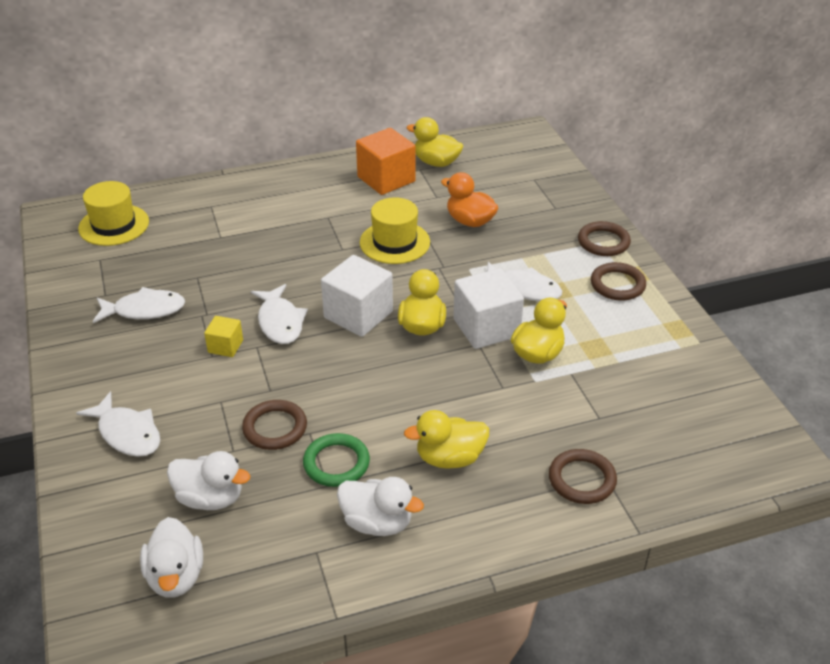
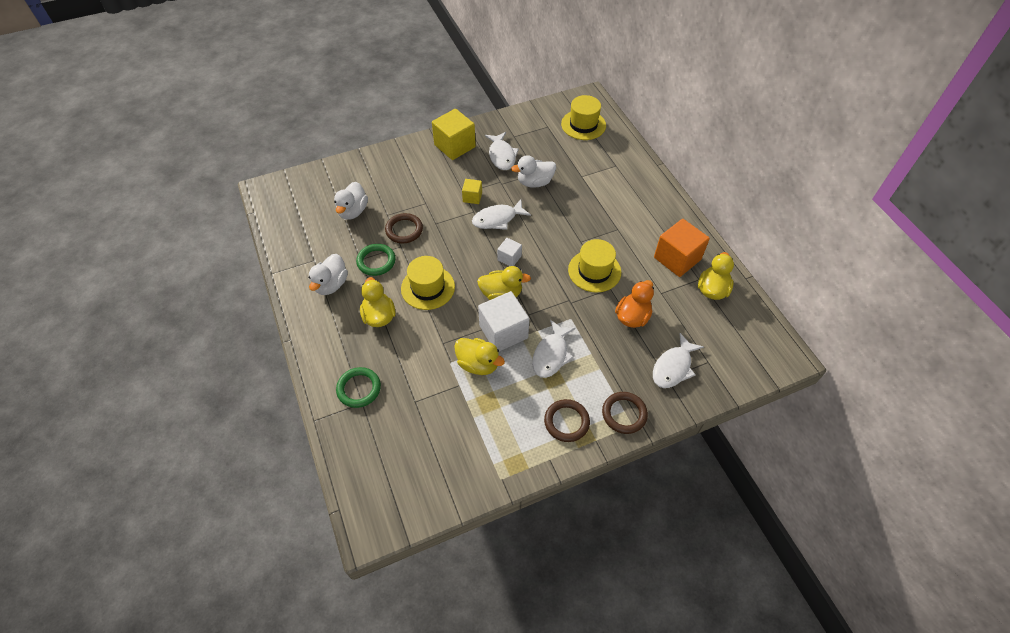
camera: 85 degrees right, 15 degrees up
white fish [76,391,160,457] -> white fish moved to [653,333,704,388]
white duck [140,517,203,598] -> white duck moved to [511,155,556,188]
white cube [321,255,393,337] -> white cube [497,238,522,266], size x0.52
brown ring [549,449,617,504] -> green ring [336,367,381,408]
none -> yellow hat [401,256,455,310]
none -> yellow cube [432,109,476,160]

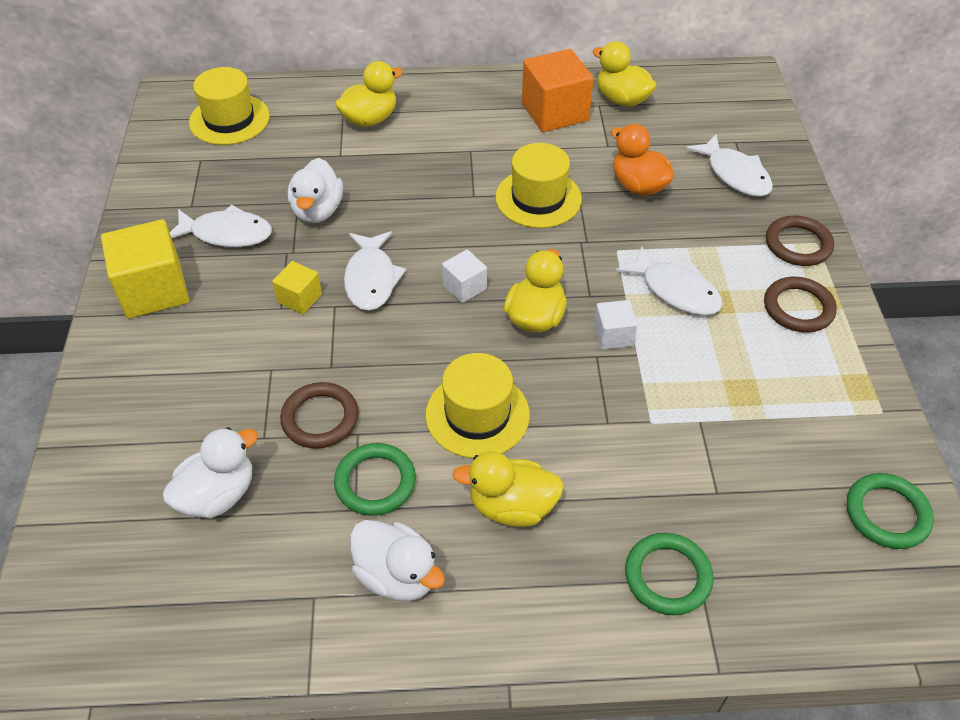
camera: 70 degrees left, 5 degrees down
white duck [334,182,368,219] -> white duck turned 75 degrees counterclockwise [163,427,258,518]
yellow duck [454,338,505,375] -> yellow duck moved to [335,61,403,127]
white cube [478,291,529,351] -> white cube [594,300,638,350], size x0.52
none -> green ring [847,473,934,549]

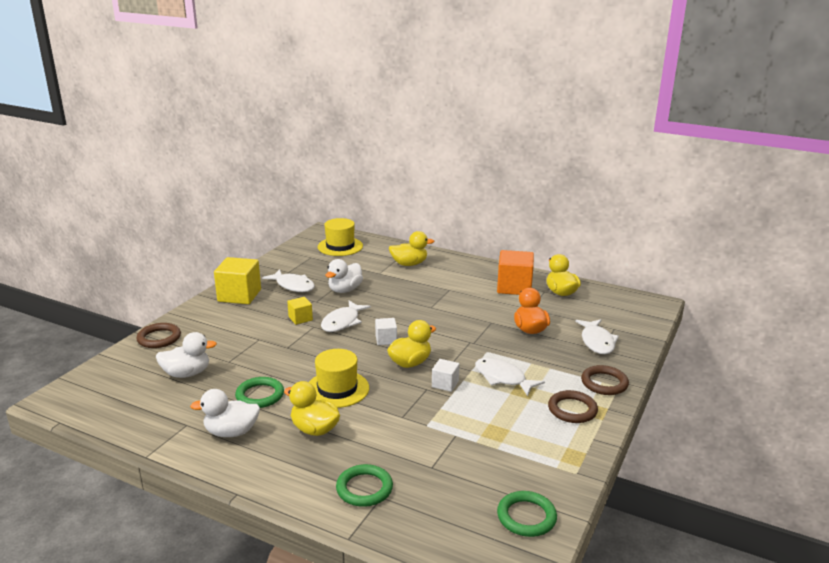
camera: 30 degrees right, 25 degrees down
brown ring [280,382,359,449] -> brown ring moved to [136,323,181,348]
white duck [350,520,445,601] -> white duck turned 105 degrees clockwise [190,389,260,437]
yellow hat [495,143,582,228] -> none
white fish [616,246,723,315] -> white fish turned 150 degrees clockwise [475,358,545,396]

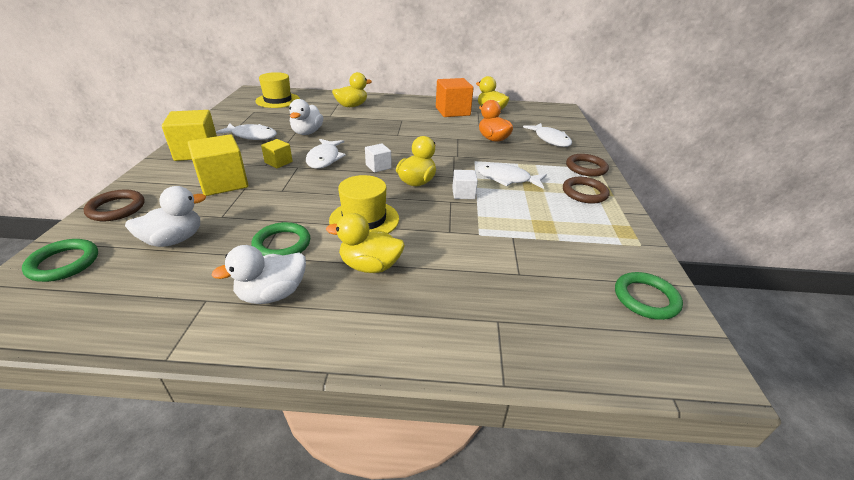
camera: 25 degrees left, 10 degrees up
green ring [336,464,393,507] -> green ring moved to [22,239,98,282]
none -> yellow cube [188,134,248,196]

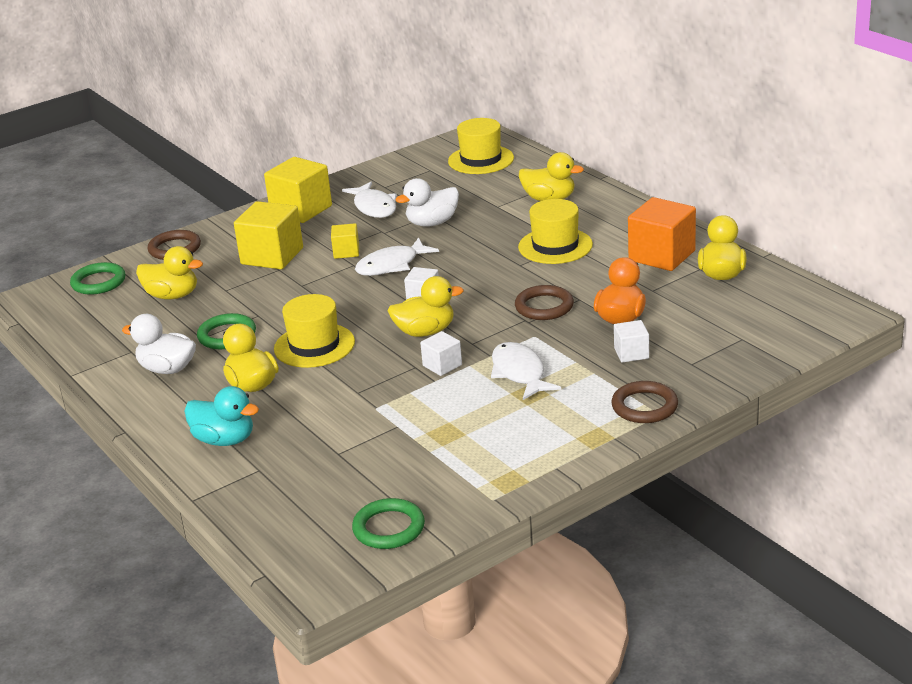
camera: 55 degrees right, 5 degrees down
white duck [125,186,206,247] -> yellow duck [136,246,203,299]
white fish [523,123,572,147] -> none
brown ring [563,177,610,204] -> brown ring moved to [515,285,574,320]
none -> turquoise duck [184,386,259,446]
none -> yellow hat [518,199,593,264]
none -> white cube [614,320,649,363]

